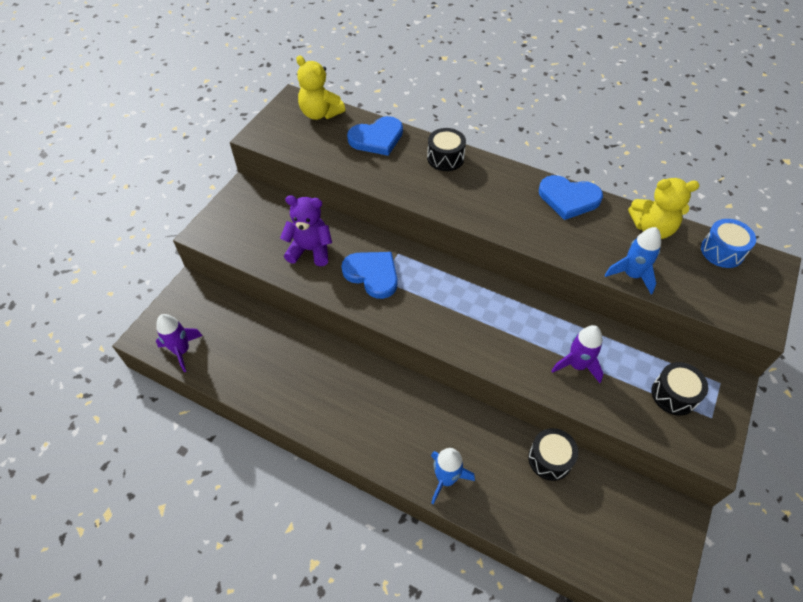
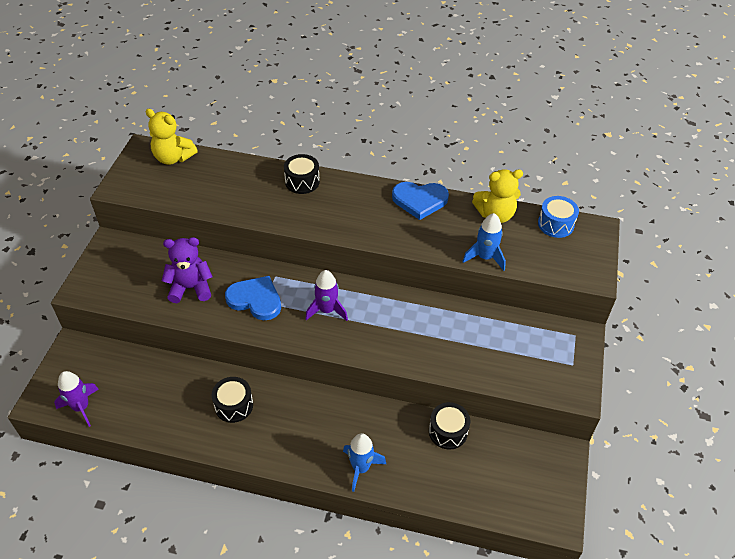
camera: 15 degrees left, 5 degrees down
blue heart [347,116,403,156] -> none
purple rocket [551,325,603,383] -> purple rocket moved to [305,270,348,321]
black drum [652,362,708,416] -> black drum moved to [212,377,253,423]

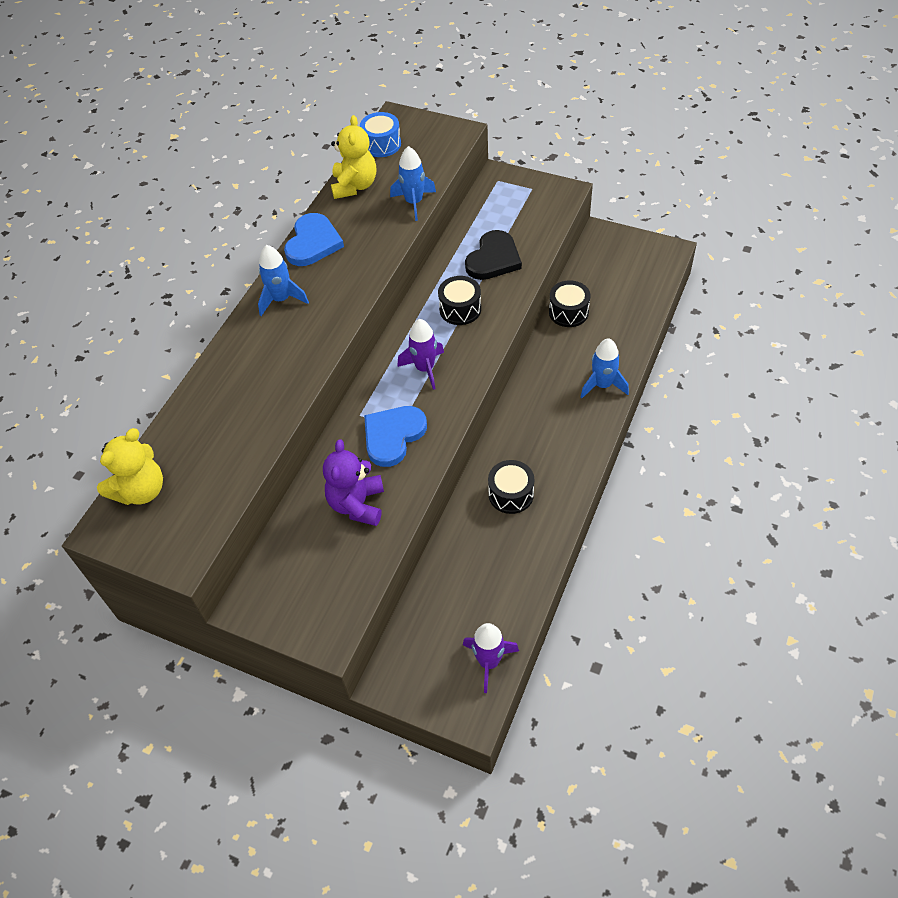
camera: 75 degrees left, 5 degrees up
black drum [284,154,320,194] -> black drum moved to [438,276,481,325]
none -> blue rocket [258,245,309,316]
none -> black heart [465,230,522,280]

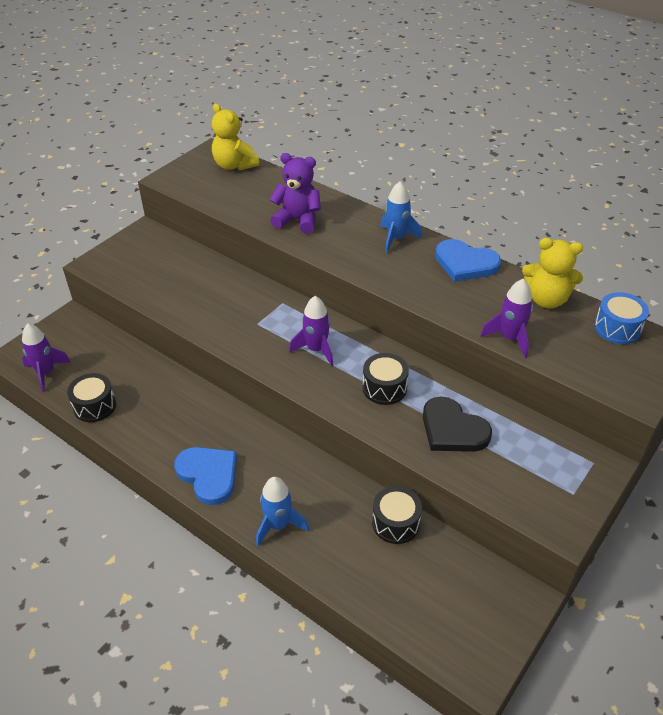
camera: 100 degrees right, 10 degrees down
purple teddy bear [323,439,384,526] -> purple teddy bear moved to [270,153,321,234]
blue heart [364,406,427,467] -> blue heart moved to [174,447,237,505]
blue rocket [390,146,436,221] -> purple rocket [480,279,533,358]
black drum [488,460,534,514] -> black drum moved to [67,373,116,422]

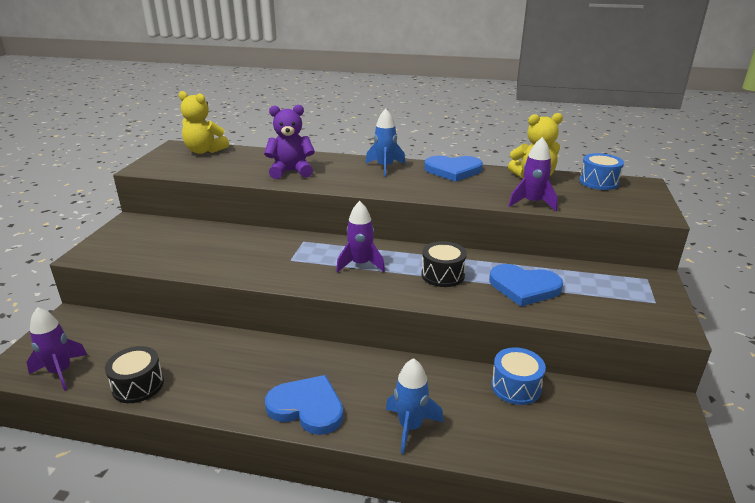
camera: 25 degrees left, 15 degrees down
black drum [372,486,422,544] -> blue drum [491,347,546,405]
black heart [423,397,492,452] -> blue heart [489,264,563,306]

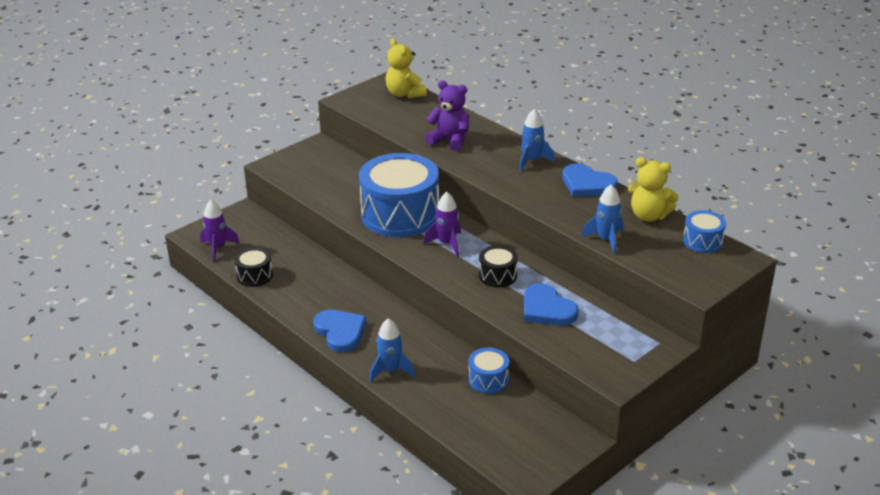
camera: 35 degrees right, 5 degrees up
purple rocket [509,137,558,211] -> blue rocket [581,184,624,255]
none -> blue drum [359,153,439,237]

